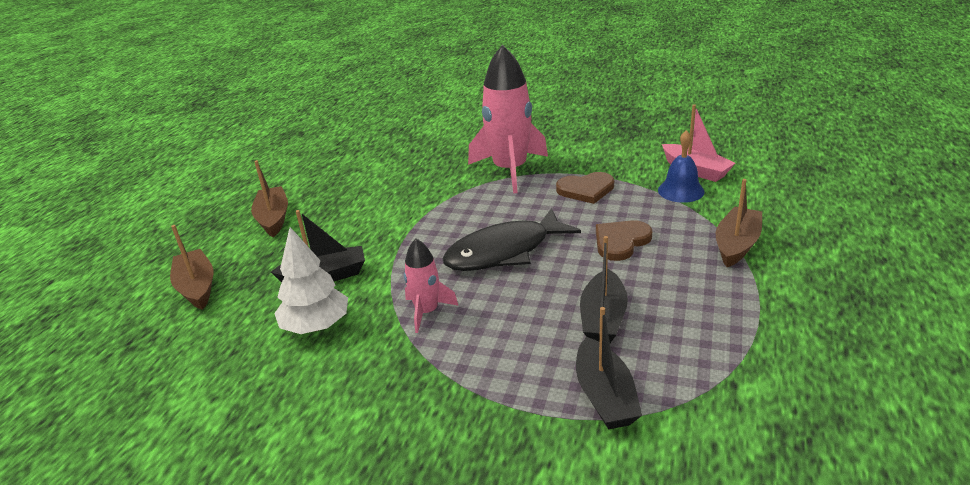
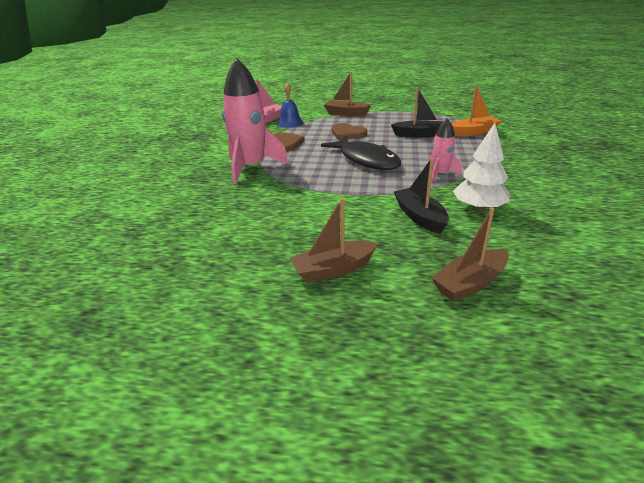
camera: 100 degrees left, 0 degrees up
black boat [576,307,642,429] -> orange boat [452,85,501,136]

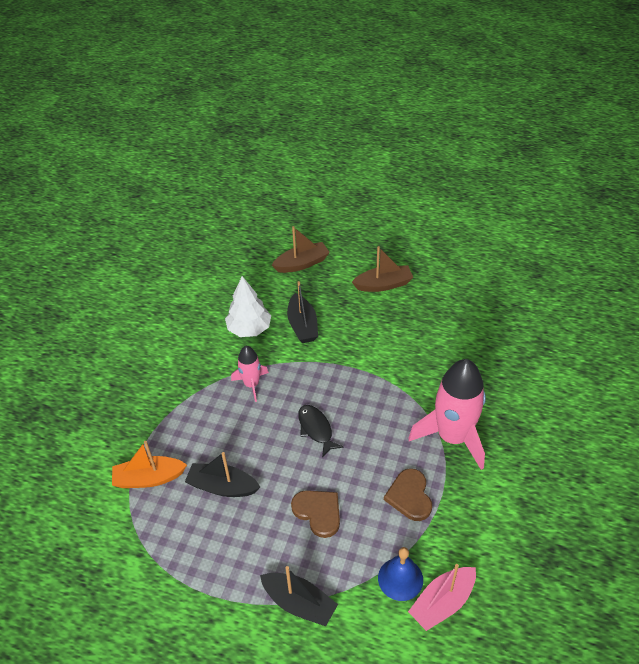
camera: 170 degrees left, 15 degrees up
black fish [321,136,401,170] -> black fish [298,405,344,457], size x0.57
brown boat [324,71,371,116] -> black boat [260,566,338,626]

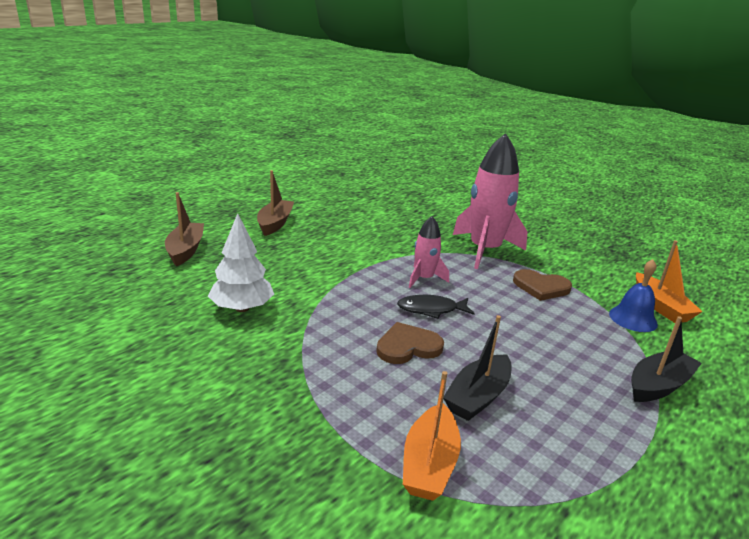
camera: 70 degrees left, 20 degrees down
pink rocket [231,346,269,402] -> pink rocket moved to [409,216,449,288]
black boat [287,281,318,343] -> none
brown heart [291,490,340,538] -> brown heart moved to [376,322,444,364]
pink boat [408,564,476,631] -> orange boat [636,240,703,323]

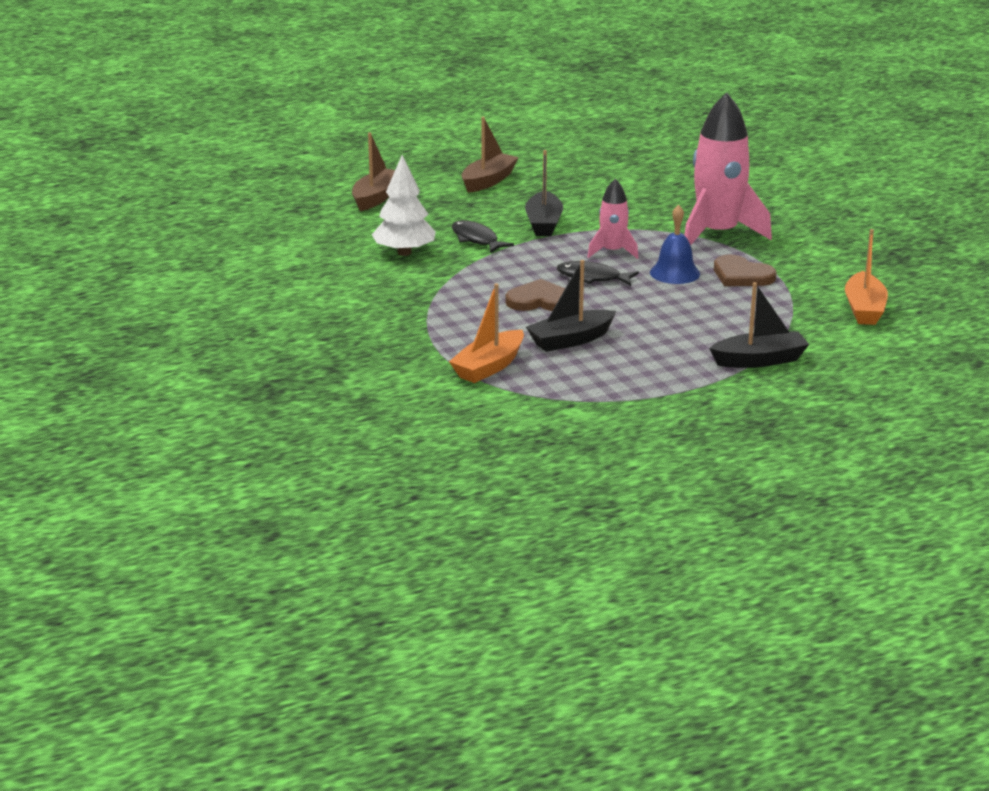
camera: 25 degrees right, 0 degrees up
blue bell [609,259,658,332] -> blue bell moved to [650,205,700,284]
none -> black fish [452,220,514,253]
none -> black boat [525,150,563,236]

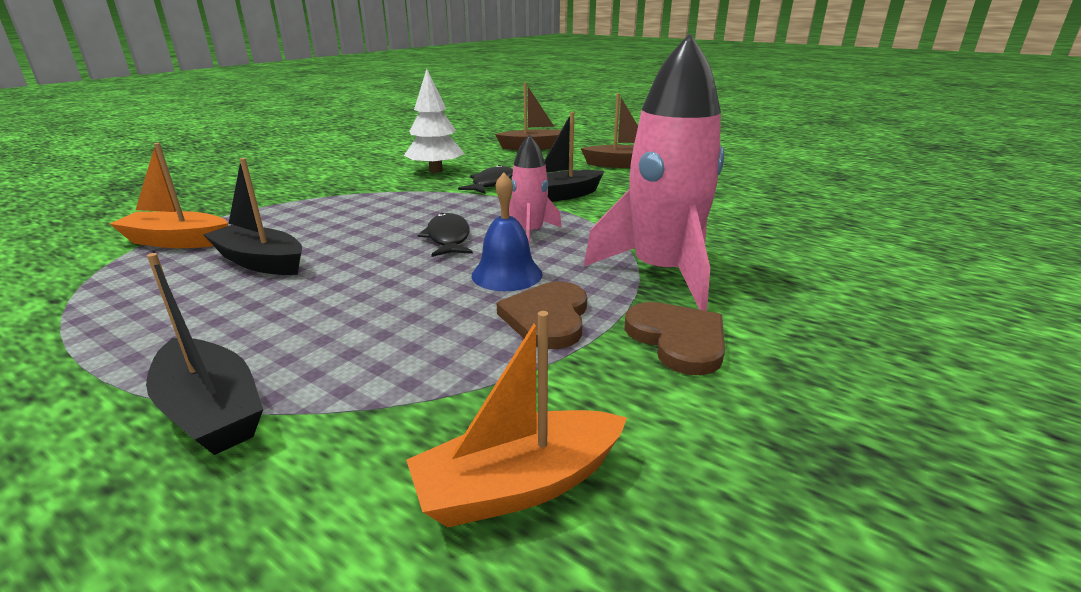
camera: 60 degrees right, 0 degrees up
brown heart [505,279,565,311] -> brown heart moved to [625,302,725,375]

